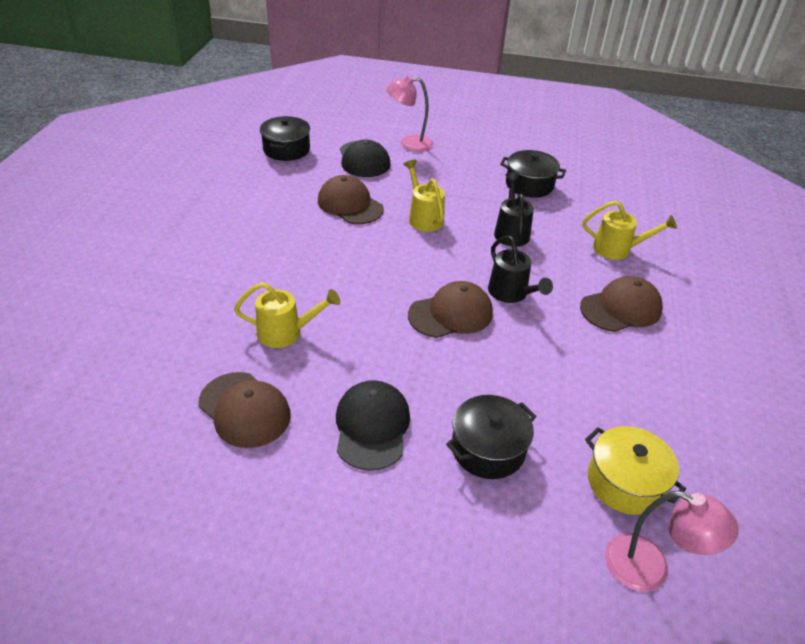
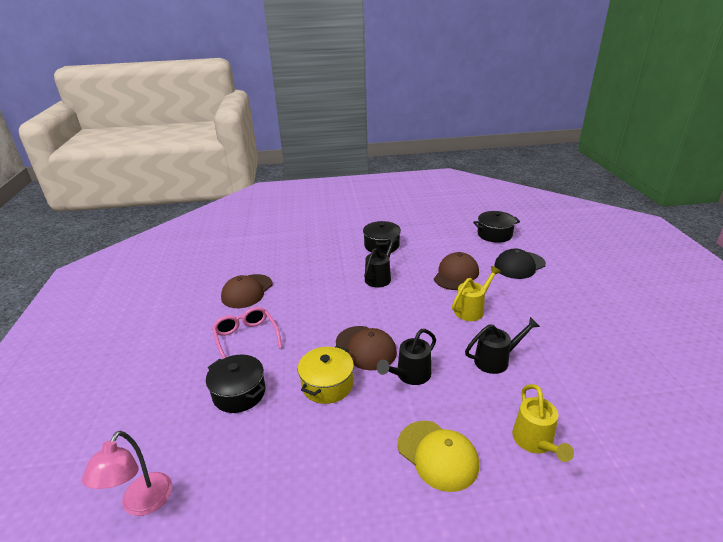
camera: 75 degrees right, 10 degrees down
yellow watering can [234,282,340,348] -> none
black cap [336,380,410,471] -> pink glasses [212,307,282,359]
pink lamp [386,75,434,152] -> none
black pot [500,150,566,198] -> black pot moved to [363,221,401,254]
brown cap [580,276,663,332] -> yellow cap [398,421,479,492]
yellow pot [585,426,686,515] -> yellow pot moved to [298,346,354,404]
none -> black watering can [364,236,398,288]

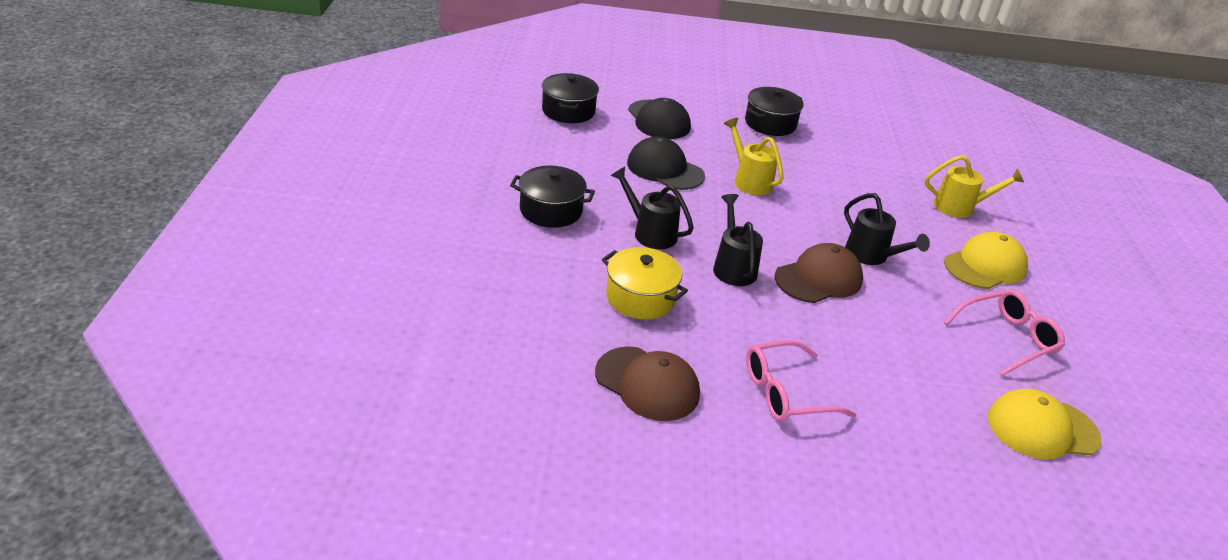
camera: 85 degrees left, 5 degrees up
pink lamp [82,431,172,516] -> none
black pot [206,354,266,413] -> black pot moved to [745,87,804,136]
yellow pot [298,346,354,404] -> yellow pot moved to [602,247,688,320]
brown cap [434,252,479,290] -> black cap [627,136,705,190]
black watering can [465,317,540,374] -> black watering can moved to [713,194,763,286]
none -> pink glasses [944,289,1065,376]
none -> yellow cap [988,389,1101,460]

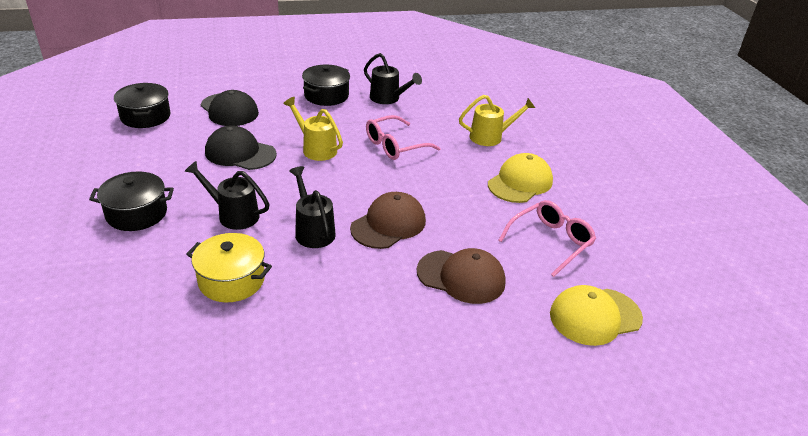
camera: 15 degrees left, 0 degrees up
brown cap [595,346,700,421] -> brown cap moved to [417,248,506,304]
pink glasses [746,340,857,422] -> pink glasses moved to [366,115,441,160]
black watering can [844,193,930,265] -> black watering can moved to [364,53,422,104]

